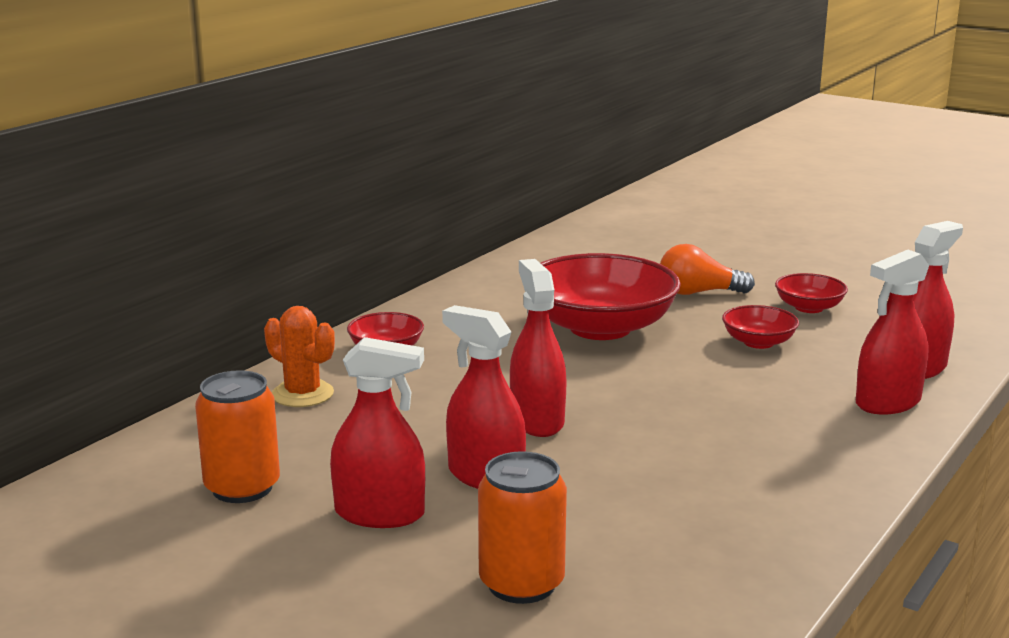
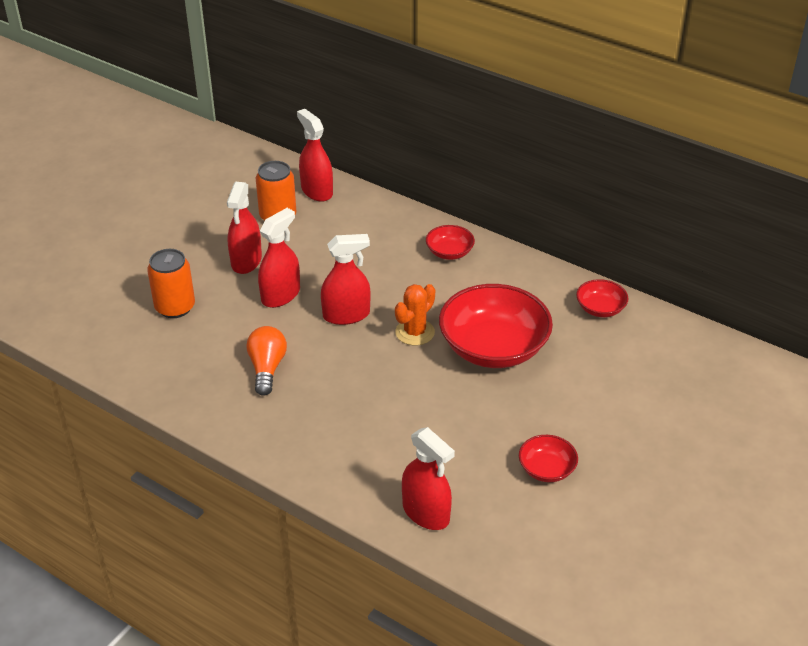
camera: 90 degrees right, 20 degrees up
orange cactus [264,306,335,407] -> orange cactus moved to [395,284,435,345]
orange light bulb [660,244,755,295] -> orange light bulb moved to [246,326,287,396]
red bowl [722,305,799,349] -> red bowl moved to [576,279,629,317]
red spray bottle [856,250,929,414] -> red spray bottle moved to [297,109,333,202]

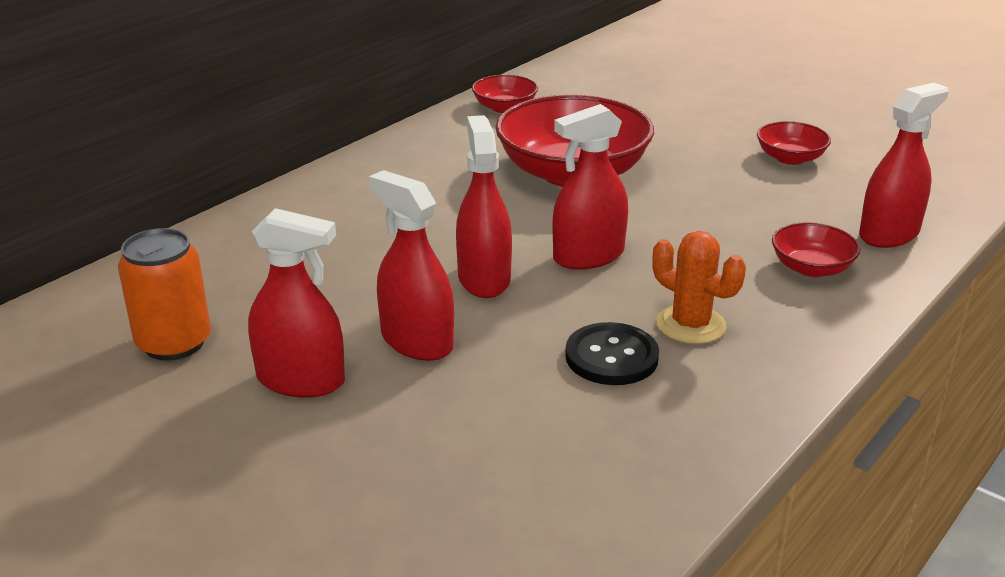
camera: 85 degrees left, 10 degrees down
orange can [147,249,195,318] -> none
orange light bulb [246,326,287,396] -> black button [565,322,659,385]
red spray bottle [297,109,333,202] -> red spray bottle moved to [552,104,628,270]
orange cactus [395,284,435,345] -> orange cactus moved to [653,231,746,344]
red bowl [426,225,475,260] -> red bowl moved to [772,222,860,277]

